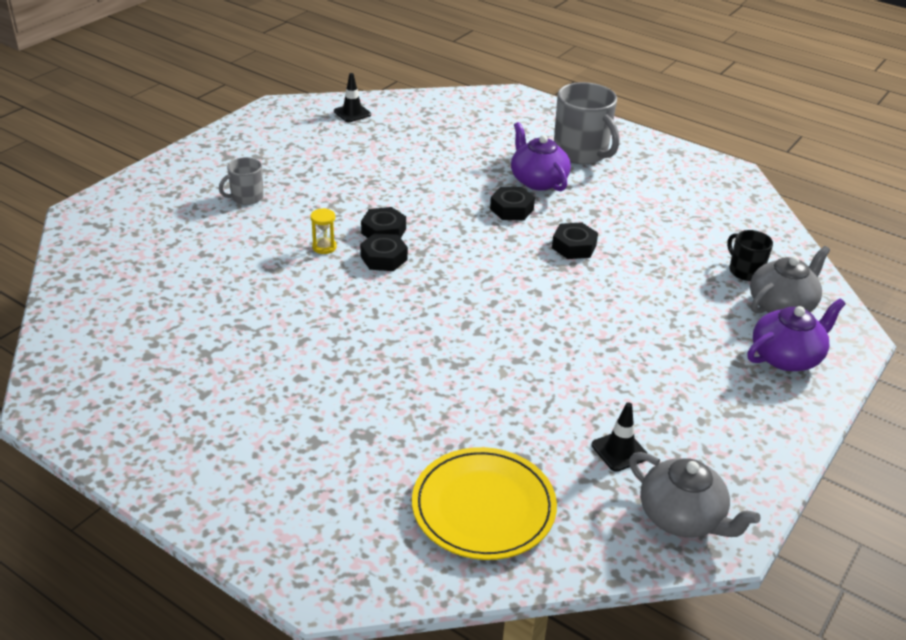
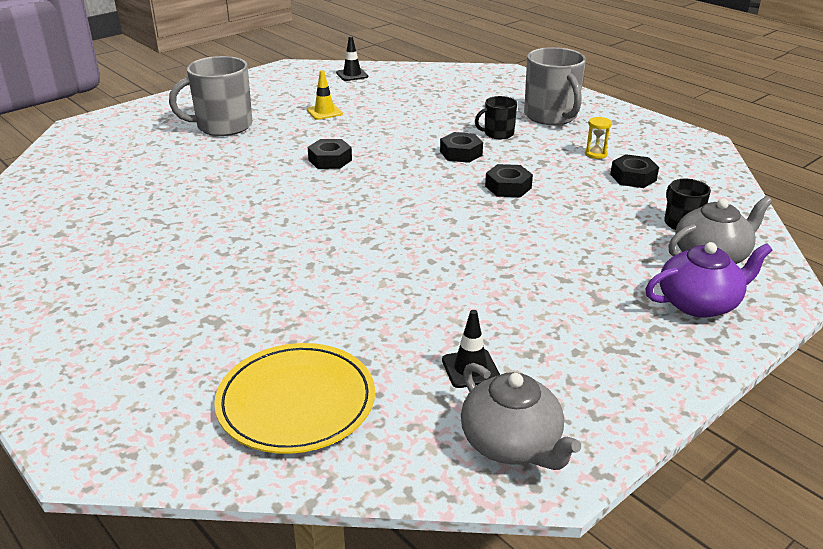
camera: 15 degrees right, 5 degrees down
grey mug [219,157,264,205] -> grey mug [169,56,253,136], size x1.87
yellow hourglass [310,208,337,254] -> yellow hourglass moved to [585,117,612,159]
black nut [360,233,408,271] -> black nut moved to [610,154,659,188]
purple teapot [511,122,571,191] -> black mug [475,96,517,139]
none -> yellow traffic cone [307,70,343,120]

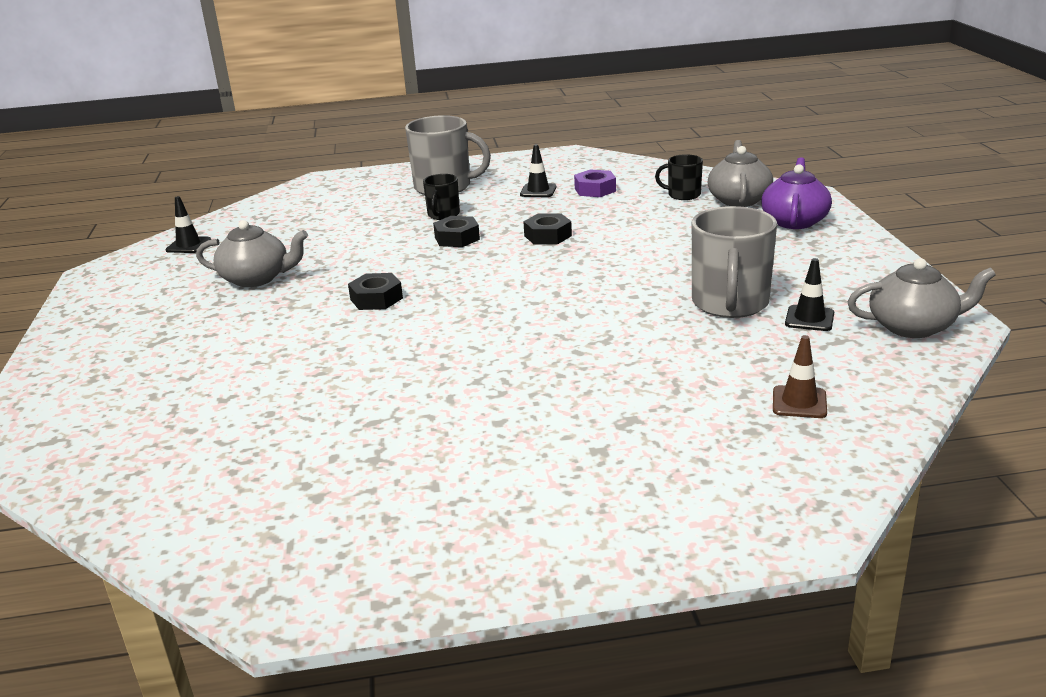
camera: 55 degrees left, 5 degrees down
grey mug [169,56,253,136] -> grey mug moved to [692,206,777,318]
yellow plate [214,343,375,454] -> brown traffic cone [773,335,827,418]
yellow traffic cone [307,70,343,120] -> grey teapot [196,220,308,287]
yellow hourglass [585,117,612,159] -> black traffic cone [520,144,556,197]
black nut [610,154,659,188] -> purple nut [574,169,616,197]

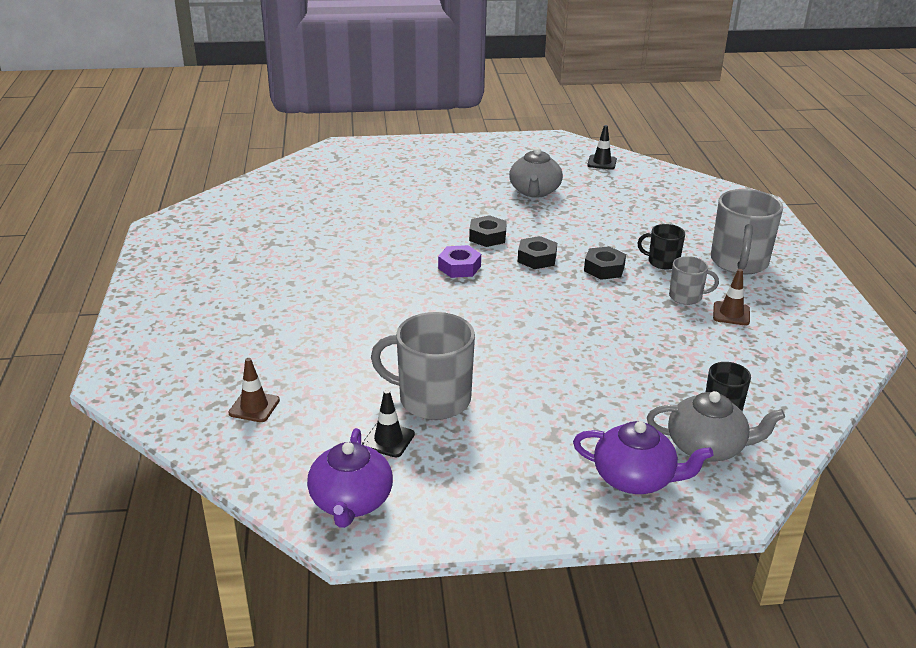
camera: 90 degrees right, 5 degrees up
black traffic cone [520,144,556,197] -> brown traffic cone [713,269,750,325]
black nut [523,213,572,244] -> black nut moved to [518,236,557,269]
purple nut [574,169,616,197] -> purple nut moved to [438,245,481,278]
grey teapot [848,258,996,338] -> purple teapot [307,428,393,528]
none -> grey mug [669,256,719,305]

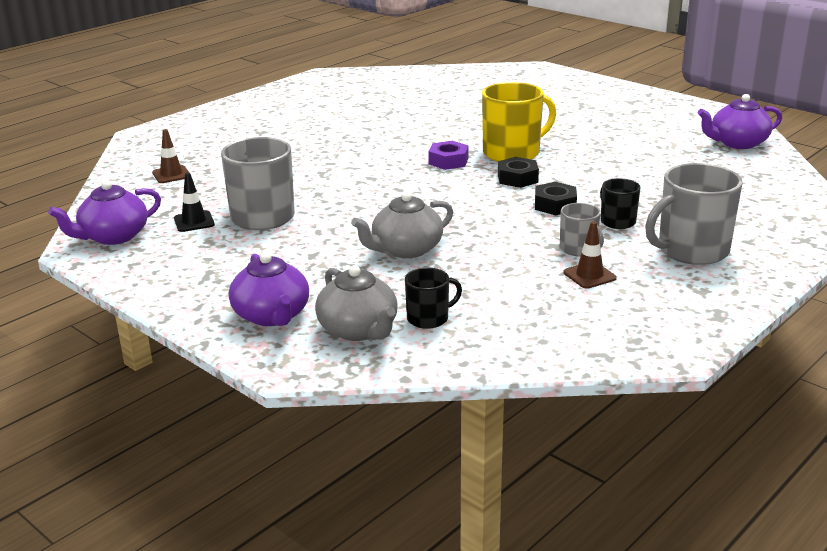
camera: 50 degrees right, 5 degrees down
black nut [469,215,507,247] -> yellow mug [482,82,556,162]
grey teapot [509,147,563,198] -> grey teapot moved to [351,192,453,258]
black traffic cone [587,125,617,170] -> purple teapot [698,94,782,149]

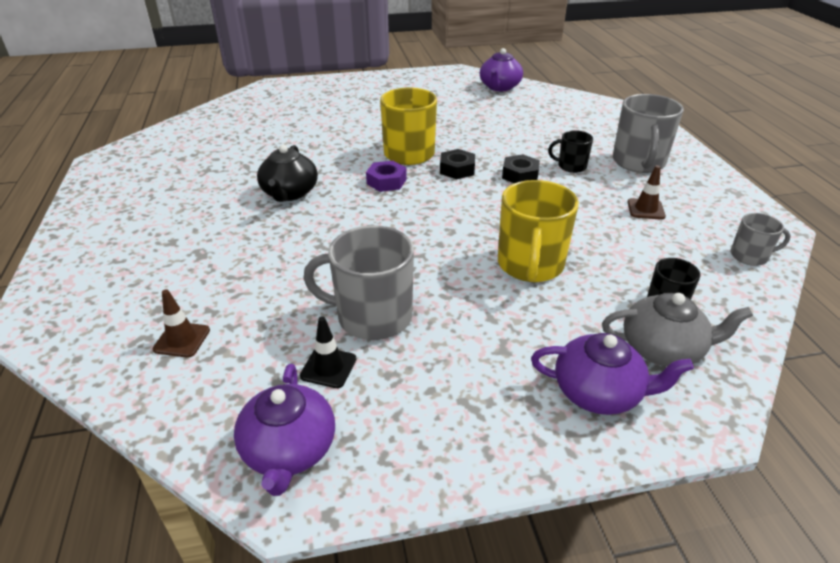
camera: 55 degrees left, 10 degrees up
grey teapot [351,192,453,258] -> yellow mug [498,180,579,282]
grey mug [560,203,604,256] -> grey mug moved to [731,213,791,266]
none -> black teapot [257,145,318,202]

